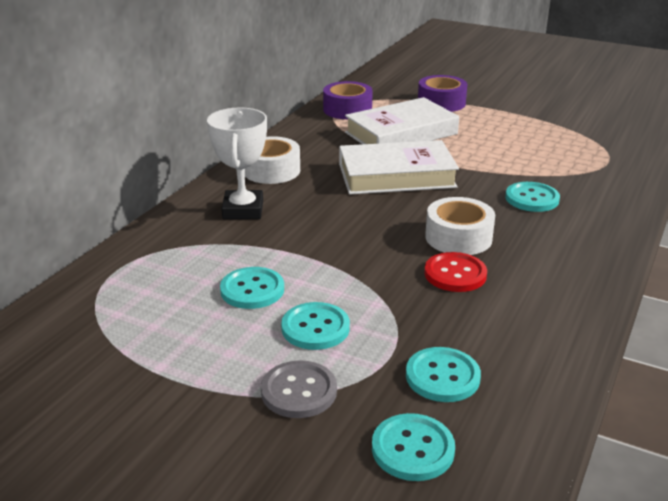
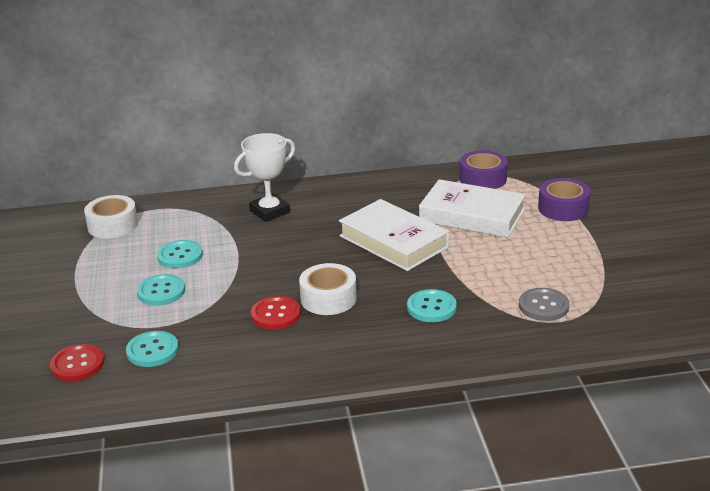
camera: 55 degrees right, 0 degrees up
white tape [245,136,300,184] -> white tape moved to [84,195,138,239]
grey button [261,360,337,418] -> grey button moved to [519,288,569,321]
turquoise button [372,413,455,481] -> red button [50,344,104,381]

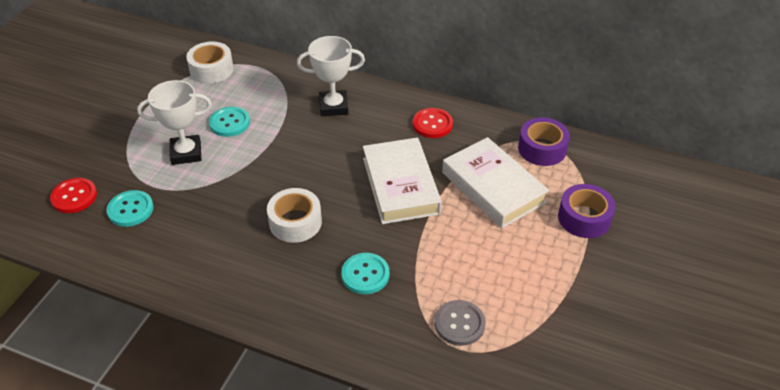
camera: 30 degrees right, 15 degrees up
turquoise button [137,274,185,305] -> white trophy [137,80,212,165]
red button [251,296,301,330] -> red button moved to [413,108,453,138]

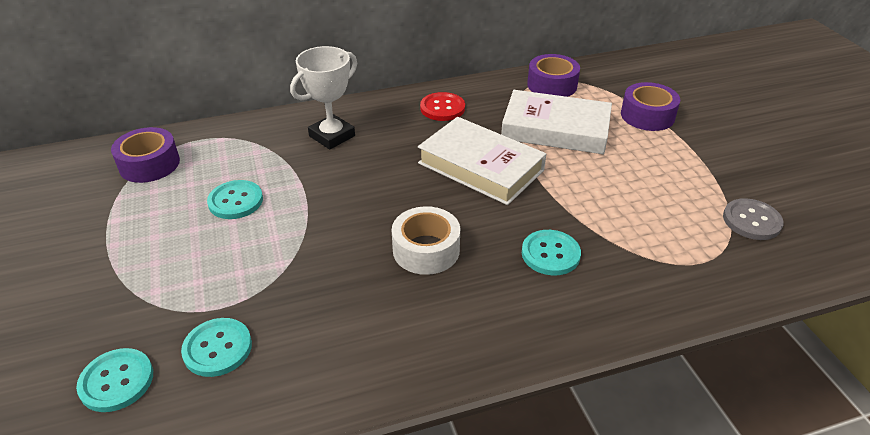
camera: 40 degrees left, 5 degrees down
red button [50,178,97,213] -> turquoise button [76,348,153,412]
white trophy [137,80,212,165] -> none
white tape [186,42,234,84] -> purple tape [111,127,180,183]
grey button [435,300,486,346] -> grey button moved to [723,198,784,240]

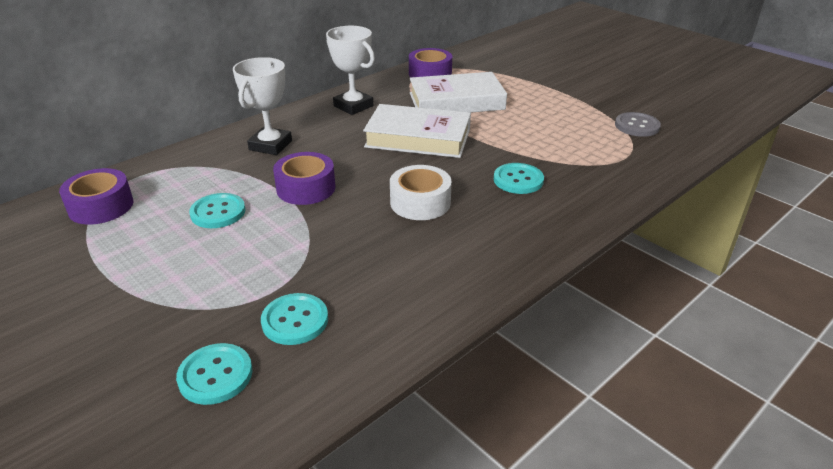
camera: 25 degrees left, 5 degrees down
red button [420,92,465,121] -> white trophy [326,26,375,115]
purple tape [621,82,680,131] -> purple tape moved to [273,152,335,205]

